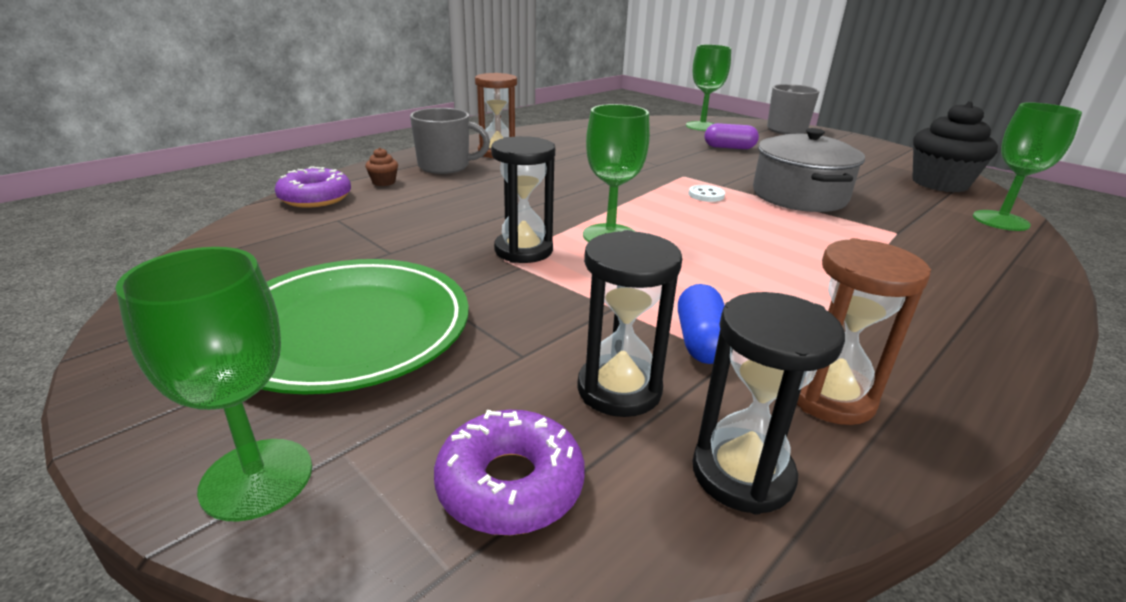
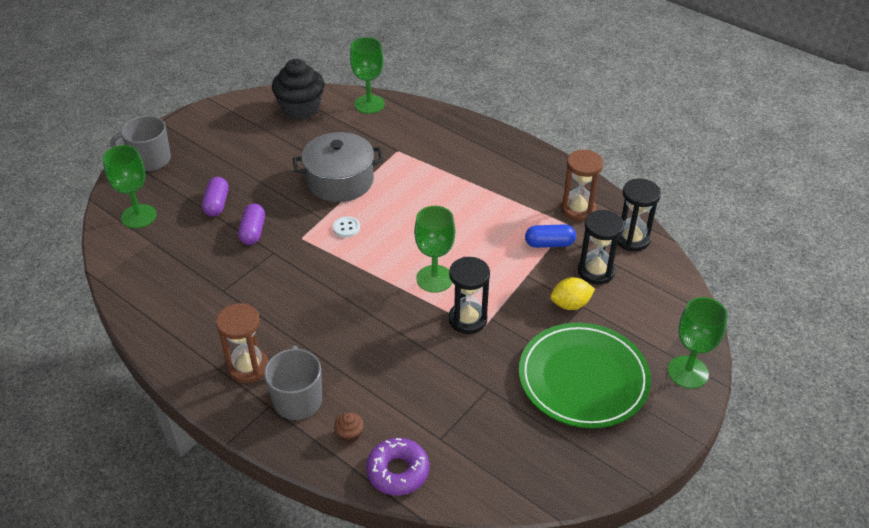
camera: 95 degrees left, 15 degrees up
purple donut [434,410,585,535] -> none
none -> purple capsule [238,204,265,245]
none -> yellow lemon [550,277,595,310]

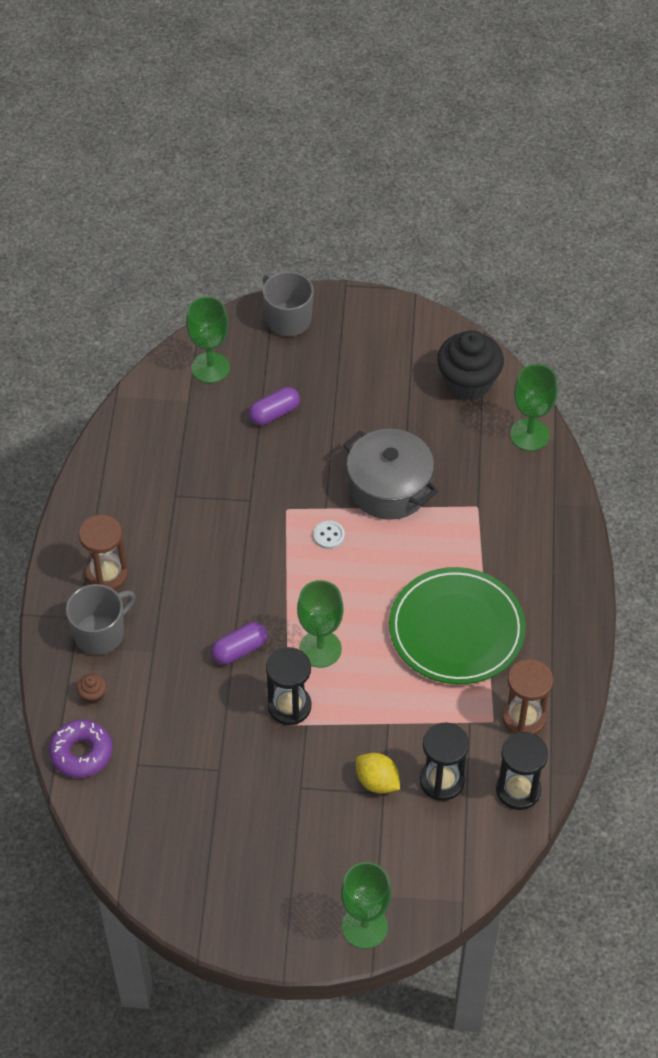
camera: 55 degrees right, 10 degrees up
purple capsule [238,204,265,245] -> purple capsule moved to [211,622,267,665]
green plate [519,323,651,428] -> green plate moved to [389,567,526,684]
blue capsule [525,224,576,248] -> none

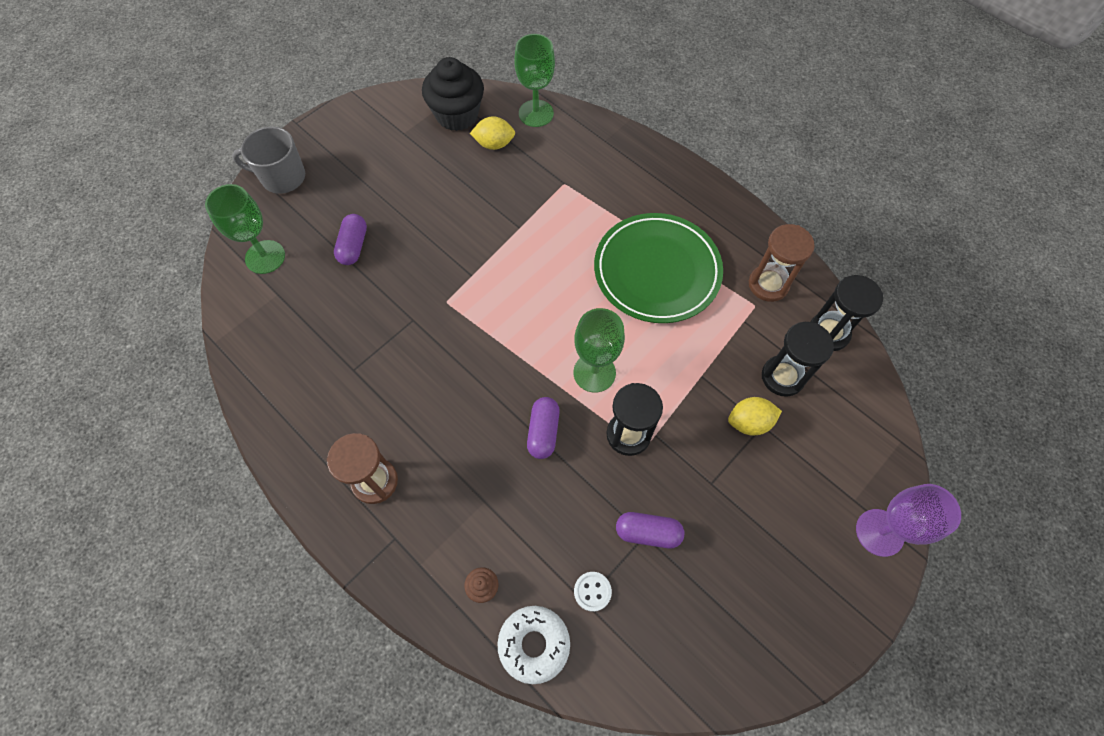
camera: 50 degrees left, 10 degrees up
purple donut [49,720,112,778] -> white donut [497,606,570,684]
grey mug [66,584,135,655] -> none
white button [313,521,345,549] -> white button moved to [574,572,612,612]
green goblet [341,862,392,949] -> purple goblet [856,484,961,557]
grey pot [343,429,438,520] -> none
none -> yellow lemon [470,116,515,150]
none -> purple capsule [616,512,684,548]

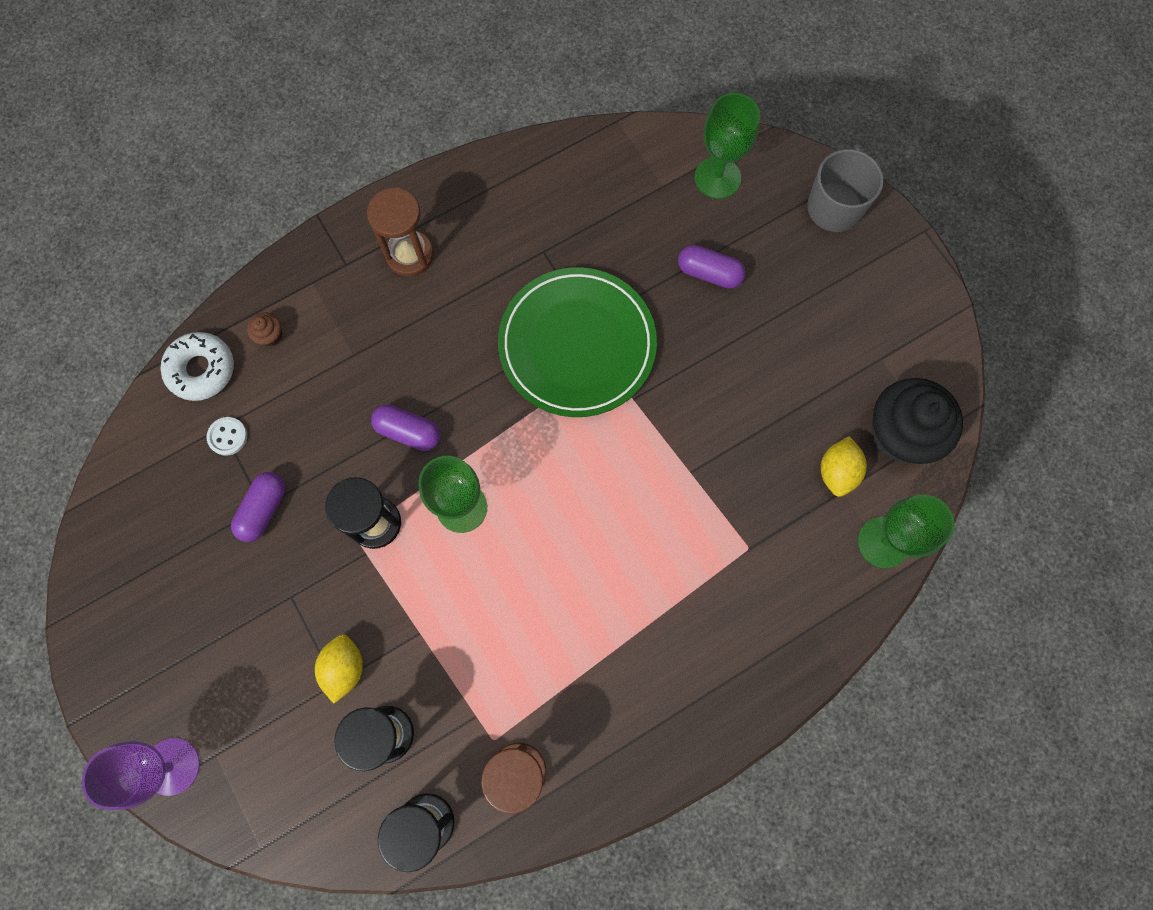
camera: 105 degrees right, 10 degrees up
green plate [594,213,723,323] -> green plate moved to [498,267,657,417]

